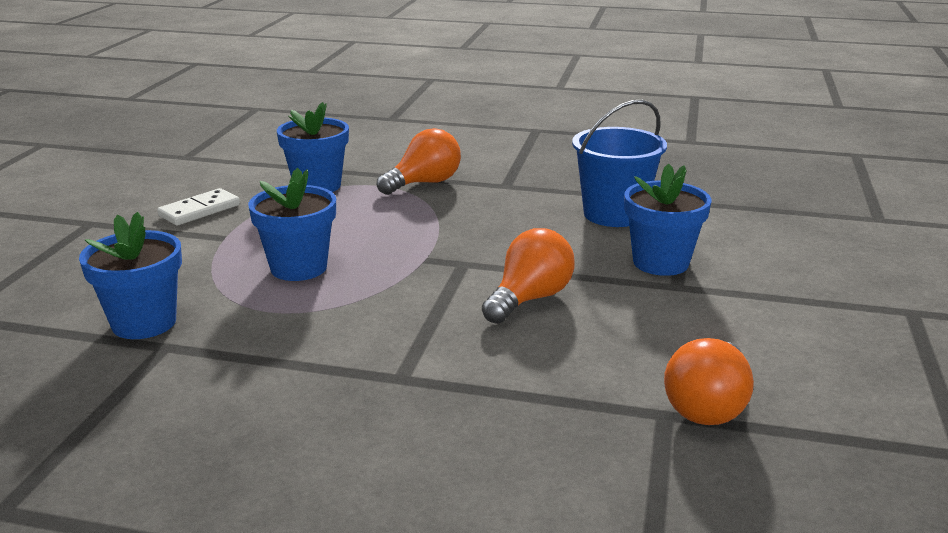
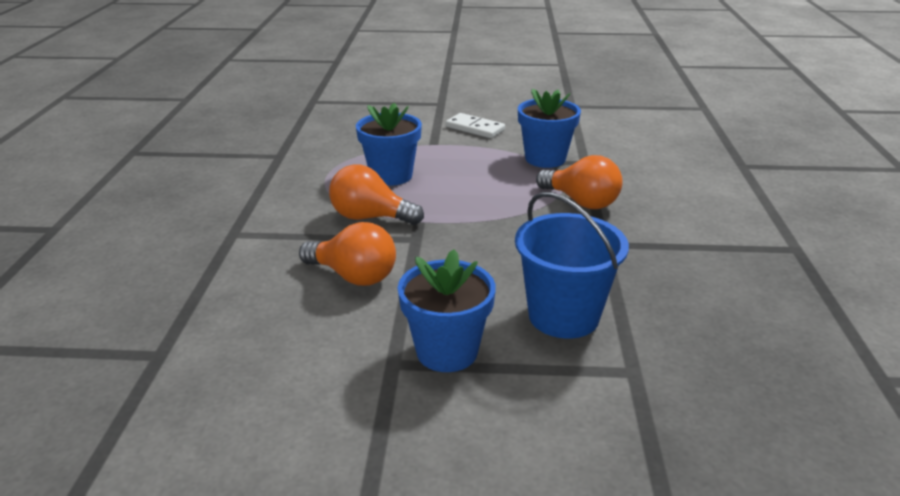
camera: 80 degrees right, 5 degrees up
blue flower pot [79,212,182,339] -> none
orange light bulb [664,338,754,425] -> orange light bulb moved to [329,164,424,225]

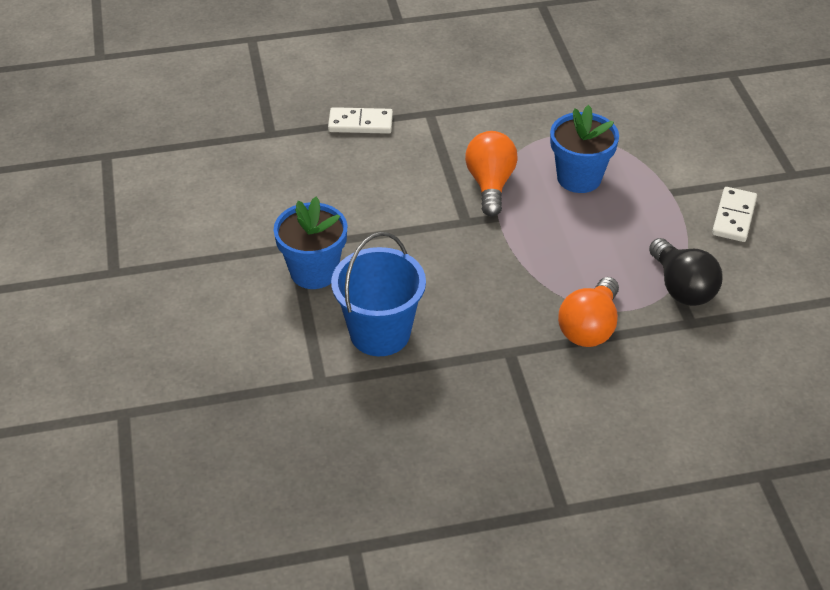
camera: 75 degrees right, 15 degrees up
orange light bulb [299,222,396,286] -> none
blue flower pot [518,89,581,168] -> black light bulb [649,238,723,306]
none -> white domino [328,107,393,134]

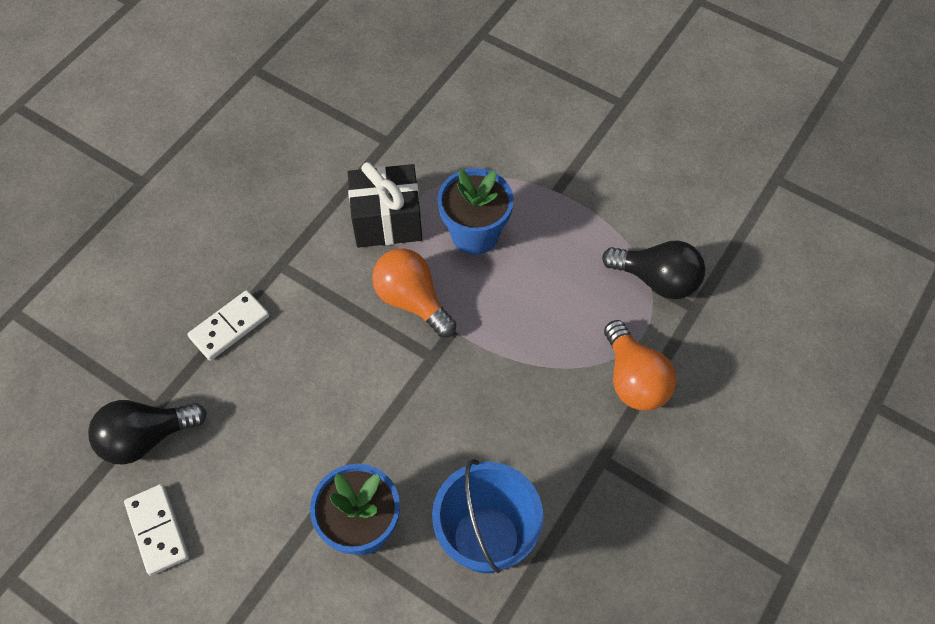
camera: 45 degrees left, 15 degrees up
white domino [712,187,757,242] -> white domino moved to [124,484,189,576]
none -> black light bulb [88,400,207,465]
none -> black gift [347,162,422,248]

